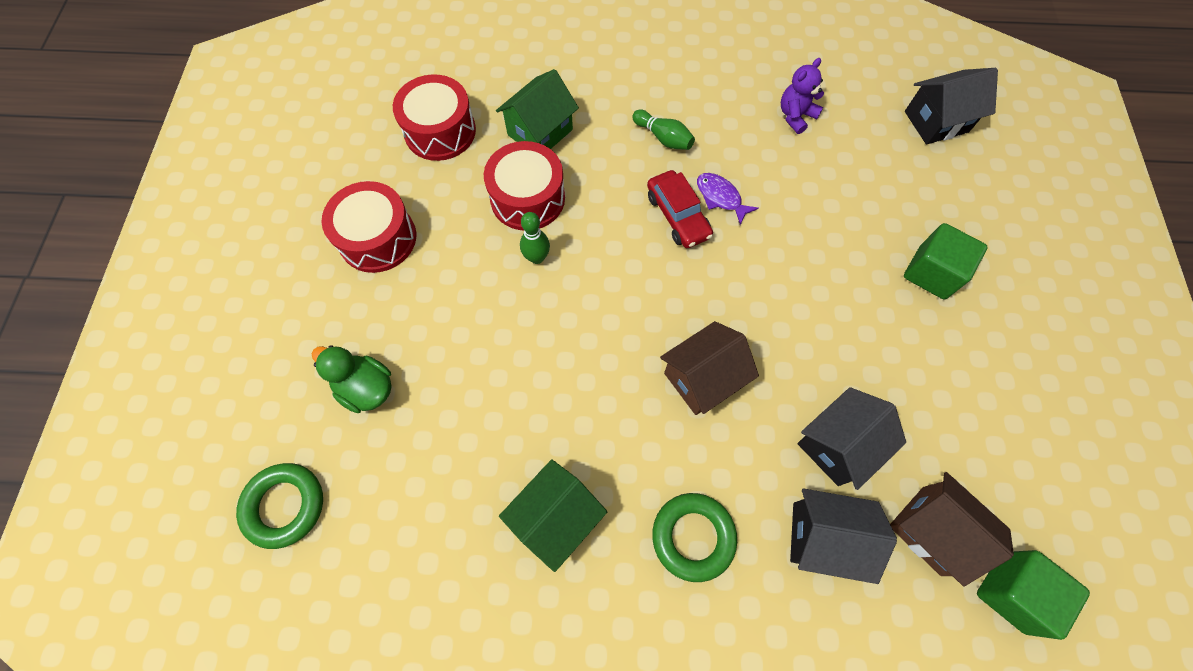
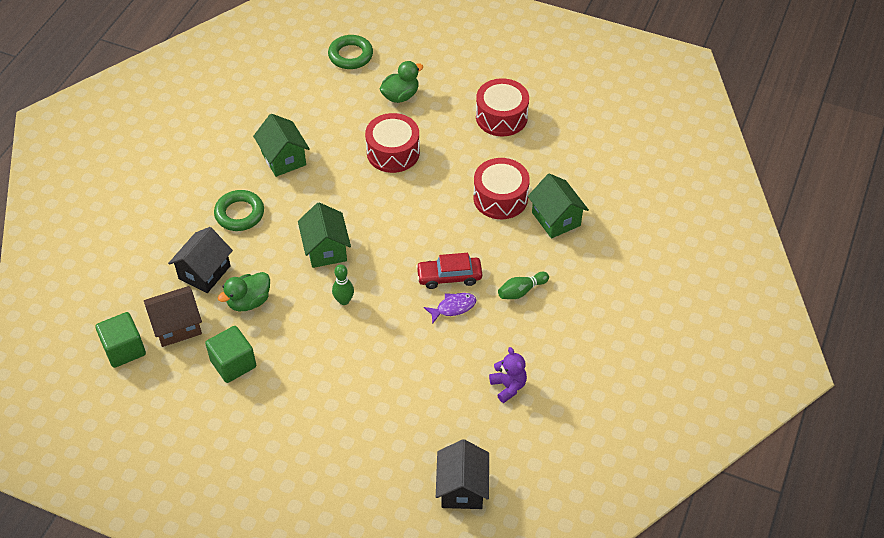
camera: 110 degrees right, 15 degrees down
red drum [393,74,476,161] -> red drum moved to [365,113,420,173]
green bowling pin [520,212,550,264] -> green bowling pin moved to [332,264,354,305]
brown house [660,321,759,415] -> green house [298,202,351,268]
black house [798,387,906,490] -> green duck [218,272,270,311]
green cube [904,223,987,299] -> green cube moved to [205,326,256,383]

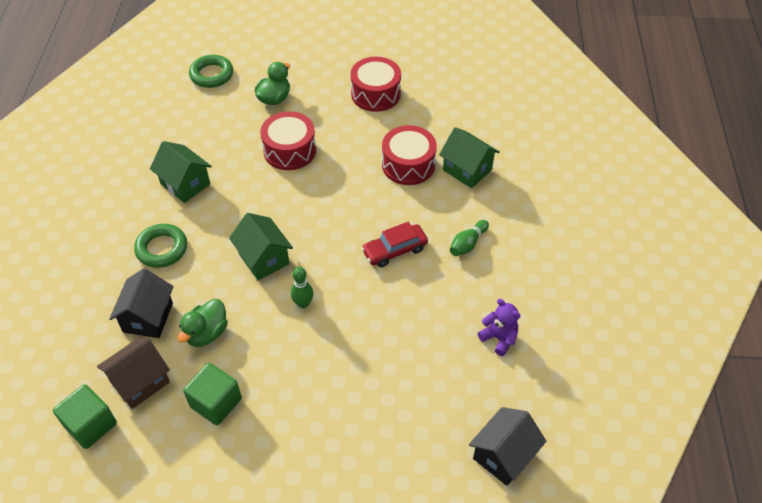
camera: 20 degrees left, 0 degrees up
purple fish [424,293,477,324] -> none
black house [436,439,489,509] -> black house turned 60 degrees clockwise [469,407,546,486]

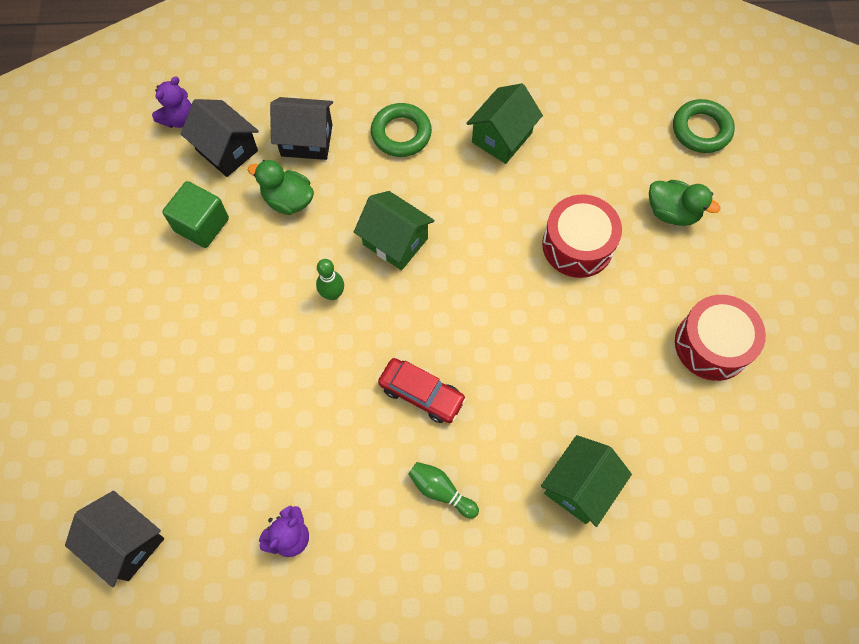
camera: 85 degrees right, 15 degrees up
green cube [53,384,117,449] -> purple teddy bear [152,76,192,128]
brown house [97,336,170,409] -> black house [181,99,259,177]
green house [229,213,293,280] -> green house turned 75 degrees clockwise [354,191,435,270]
red car [361,222,428,267] -> red car turned 150 degrees clockwise [378,358,466,423]
red drum [382,125,437,185] -> none

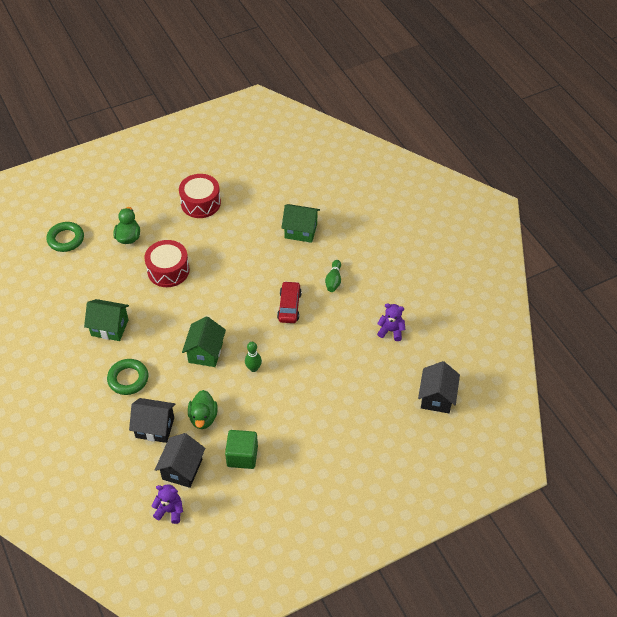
camera: 115 degrees left, 15 degrees down
black house [270,97,333,160] -> black house turned 60 degrees counterclockwise [129,398,175,443]

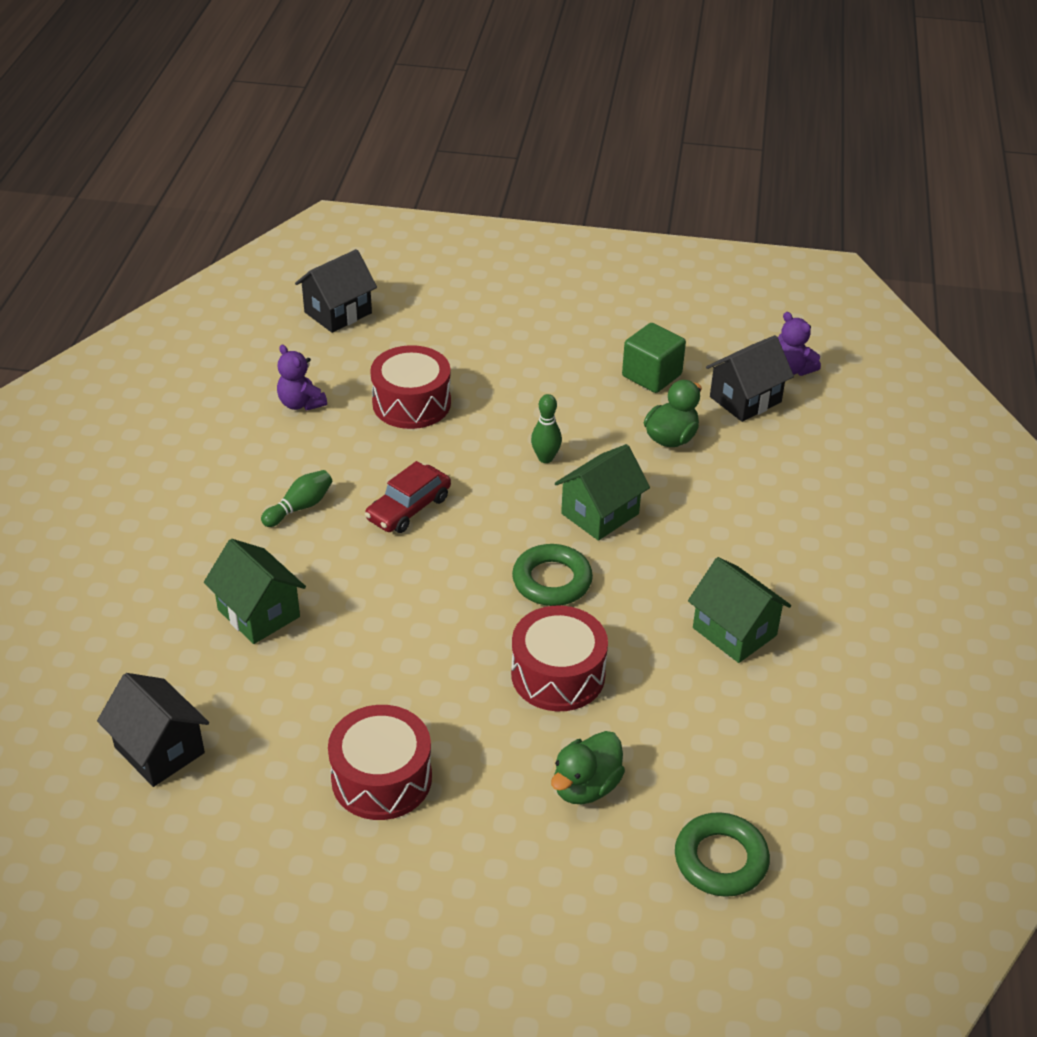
camera: 145 degrees left, 10 degrees down
green ring [107,359,148,395] -> green ring moved to [512,544,593,606]
black house [129,398,175,443] -> black house moved to [97,673,209,787]
none -> red drum [370,345,451,429]

